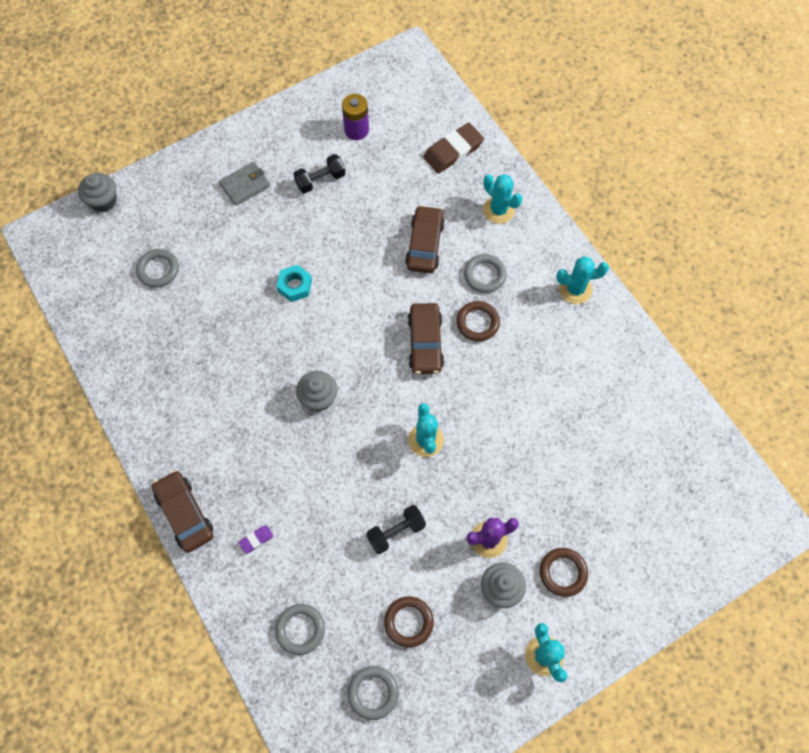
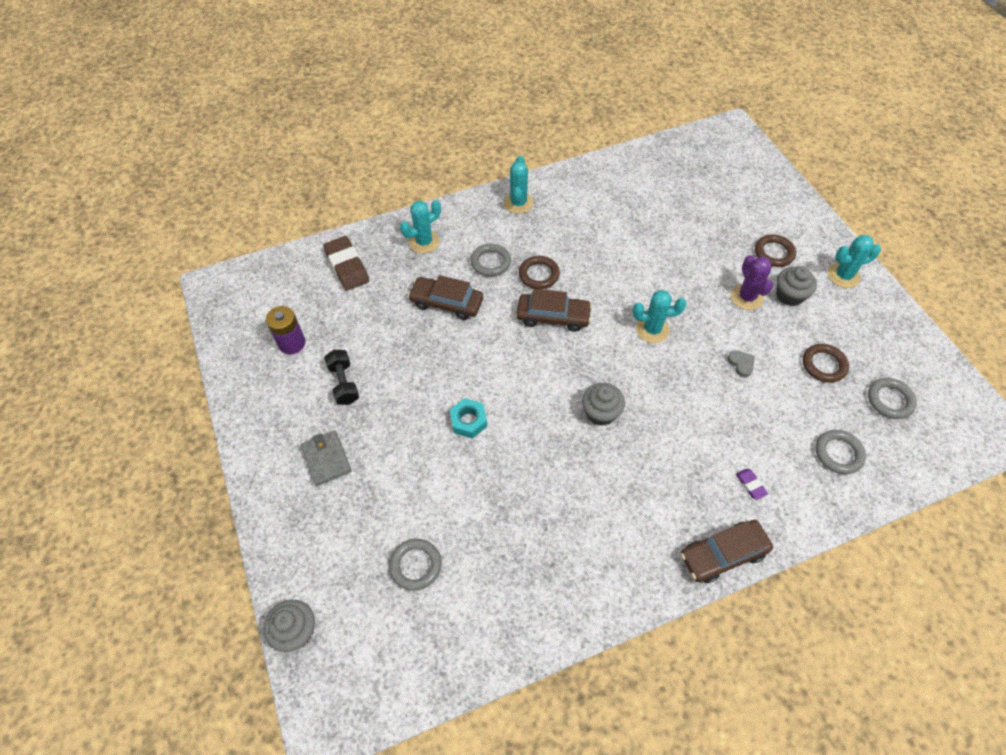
camera: 80 degrees left, 10 degrees down
black dumbbell [366,505,426,554] -> grey heart [727,350,755,377]

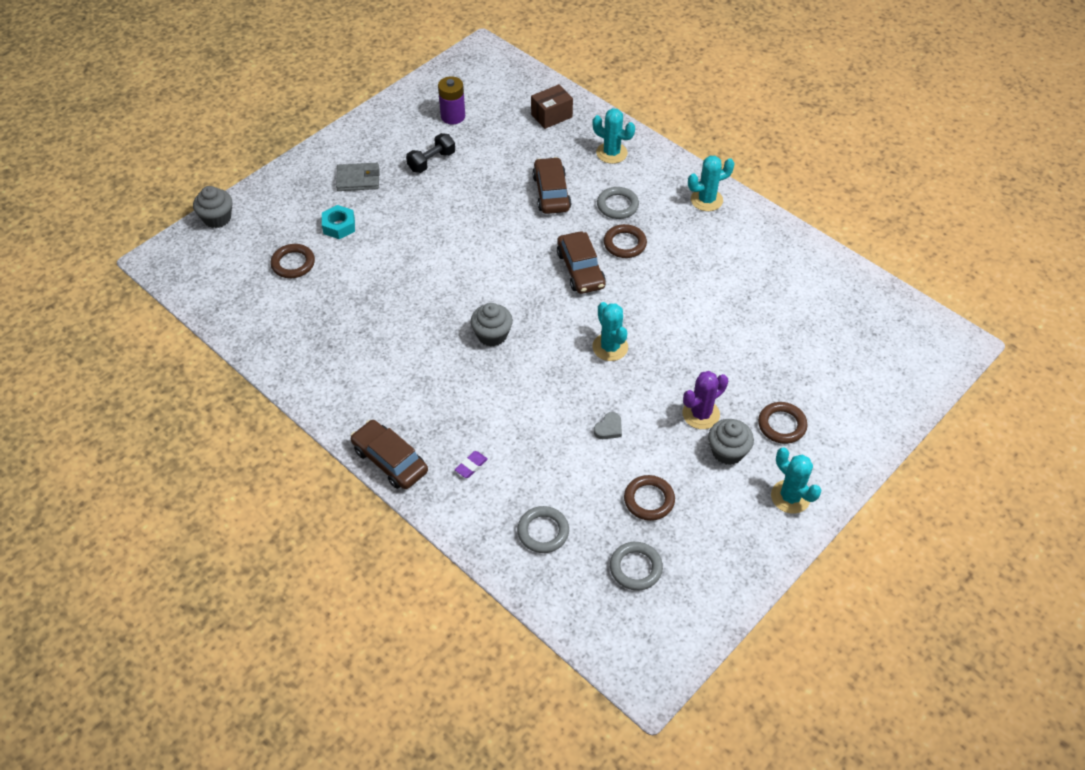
camera: 65 degrees right, 5 degrees down
grey wallet [301,430,352,486] -> grey wallet turned 45 degrees clockwise [336,163,380,191]
brown eraser [323,236,370,291] -> brown box [531,84,573,129]
grey ring [389,539,442,591] -> brown ring [271,244,315,278]
turquoise nut [450,398,487,439] -> turquoise nut moved to [322,205,355,239]

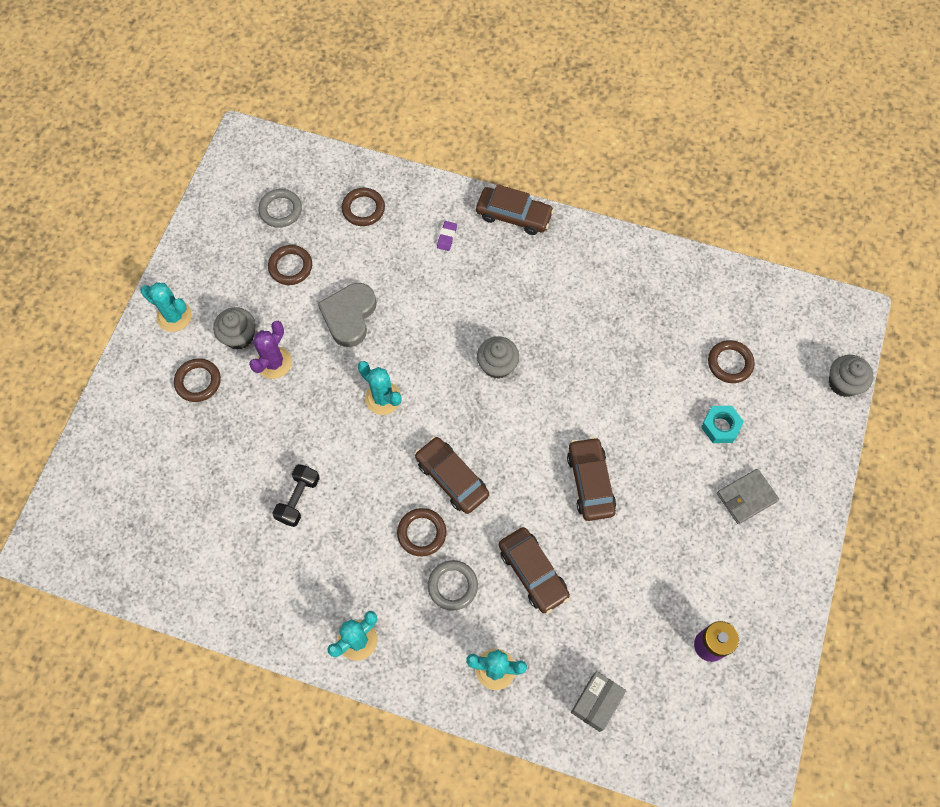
camera: 155 degrees right, 15 degrees up
black dumbbell [406,133,455,173] -> black dumbbell moved to [272,464,320,527]
grey ring [517,506,569,553] -> brown ring [341,188,385,226]
brown box [531,84,573,129] -> grey box [571,671,626,732]
grey heart [594,412,622,439] -> grey heart [318,283,376,347], size x2.18
none -> brown car [567,437,616,521]

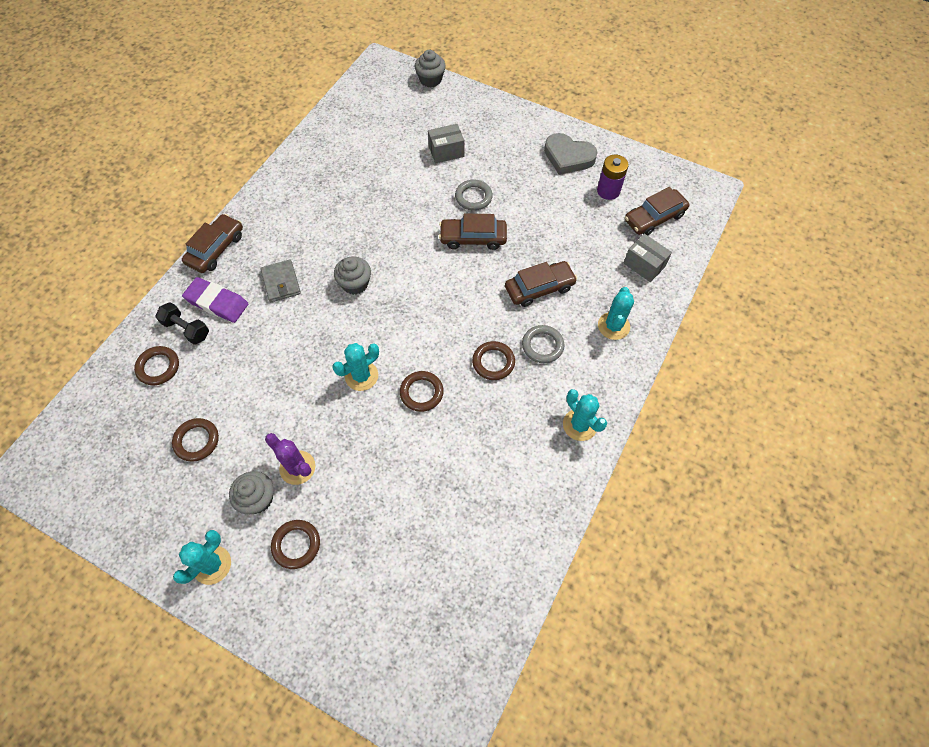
camera: 80 degrees left, 5 degrees down
grey ring [258,189,302,228] -> grey ring moved to [455,179,493,211]
black dumbbell [272,464,320,527] -> black dumbbell moved to [155,302,209,345]
grey heart [318,283,376,347] -> grey heart moved to [544,133,598,175]
brown car [415,437,489,514] -> brown car moved to [625,187,690,236]
purple eraser [437,221,457,251] -> purple eraser [182,277,248,323], size x2.13
turquoise nut [701,406,744,443] -> grey box [428,124,464,164]
brown ring [708,340,755,383] -> brown ring moved to [400,371,444,412]
grey wallet [717,469,779,524] -> grey wallet moved to [260,259,301,302]

